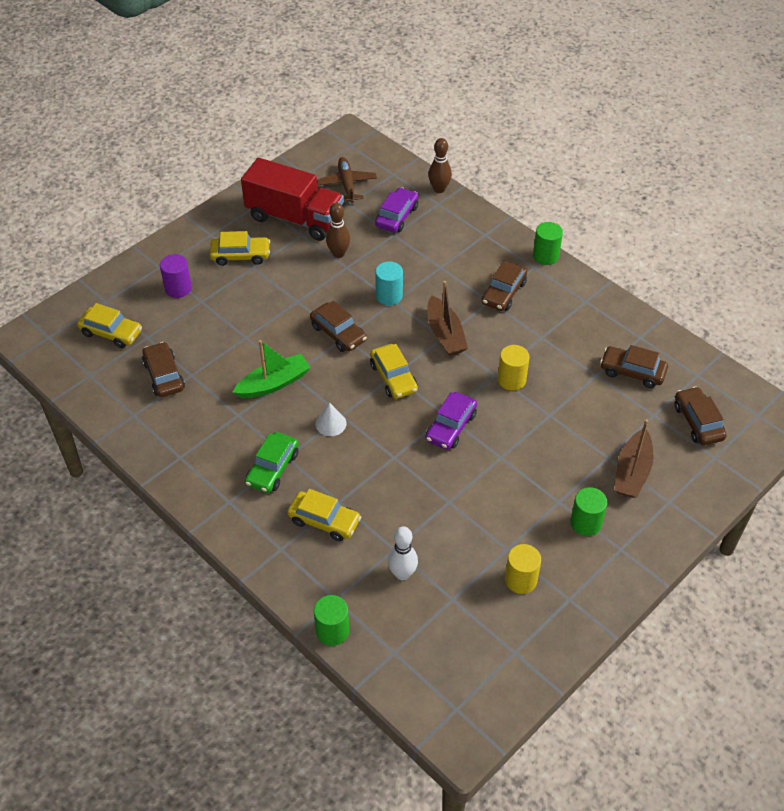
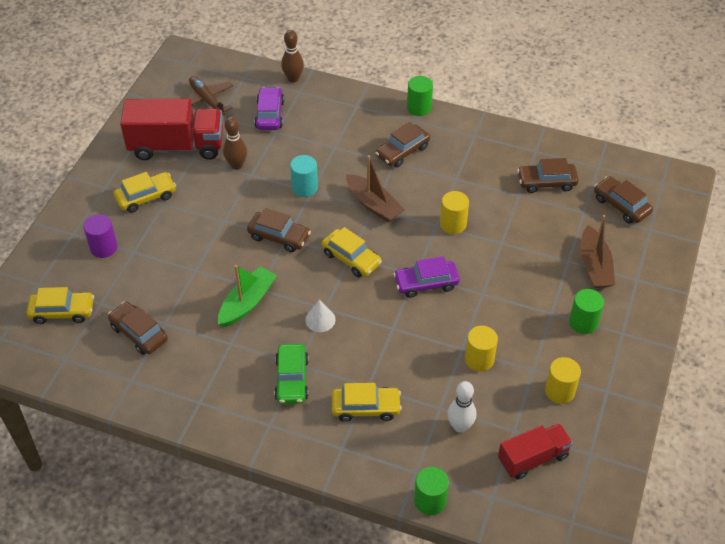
camera: 25 degrees left, 0 degrees up
purple car [425,392,477,450] -> purple car turned 75 degrees clockwise [393,256,460,298]
brown car [482,261,527,311] -> brown car turned 45 degrees clockwise [375,122,430,167]
none -> yellow cylinder [465,326,498,372]
none -> red truck [498,423,573,479]

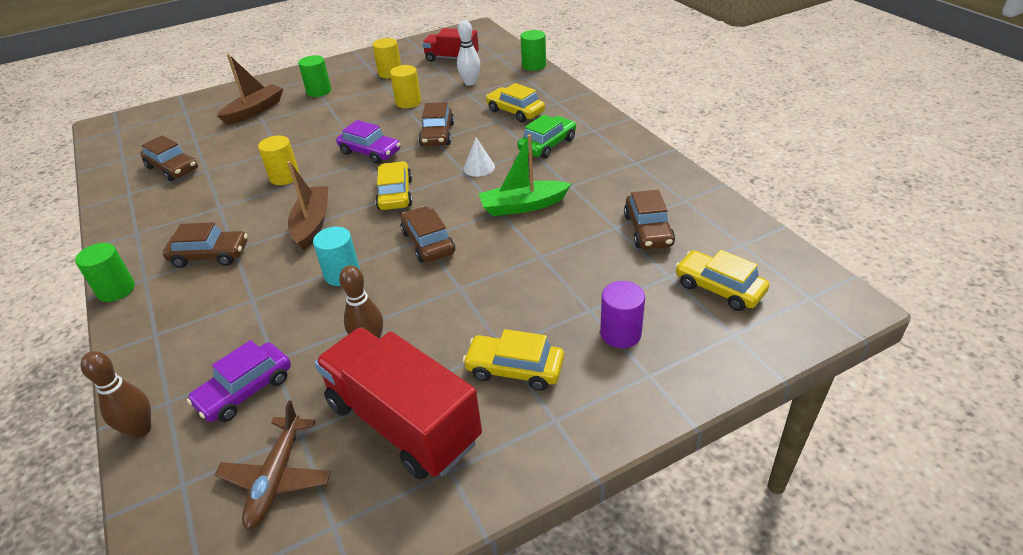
camera: 135 degrees left, 10 degrees down
brown car [594,176,653,224] -> brown car moved to [419,102,454,146]

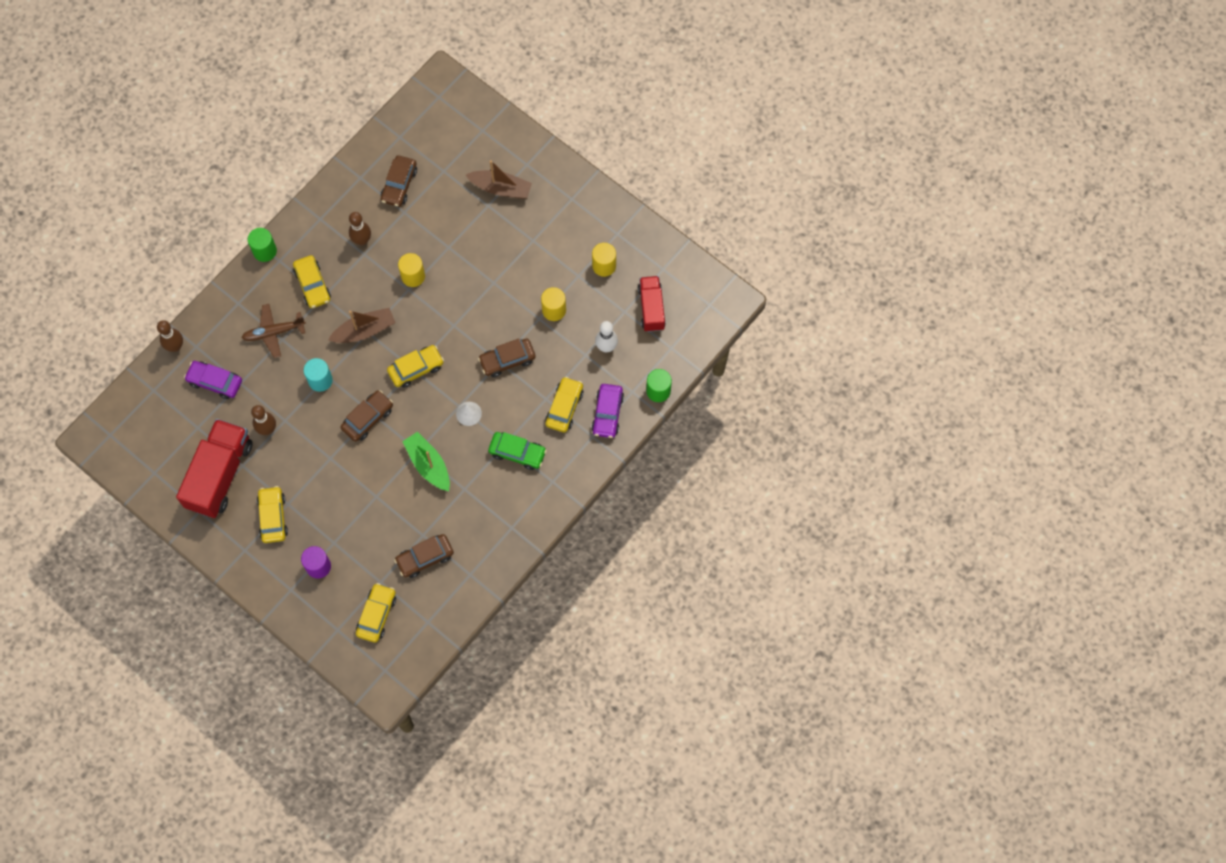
camera: 65 degrees right, 30 degrees up
brown car [163,222,247,268] -> yellow car [293,255,331,308]
brown plane [215,400,331,530] -> brown plane moved to [241,304,306,358]
green cylinder [298,55,331,97] -> none
purple car [336,120,401,164] -> purple car moved to [591,384,624,438]
none -> brown bowling pin [349,212,371,245]

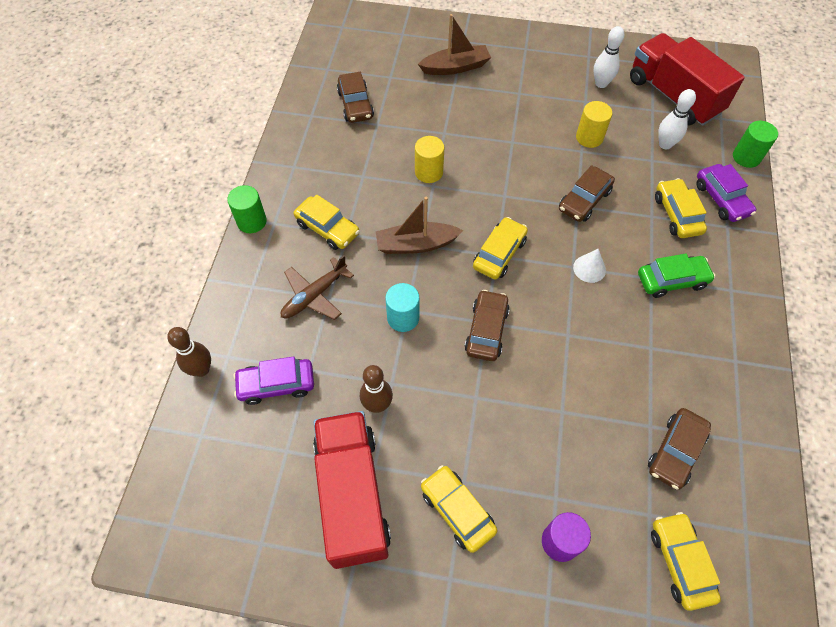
camera: 30 degrees left, 10 degrees down
brown boat [328,308,396,343] -> brown boat turned 135 degrees counterclockwise [376,197,463,254]
brown bowling pin [349,212,371,245] -> none
green boat [402,431,450,491] -> none
yellow cylinder [592,243,616,277] -> white bowling pin [593,26,624,88]
red truck [638,276,666,332] -> red truck [630,33,745,126], size x1.67

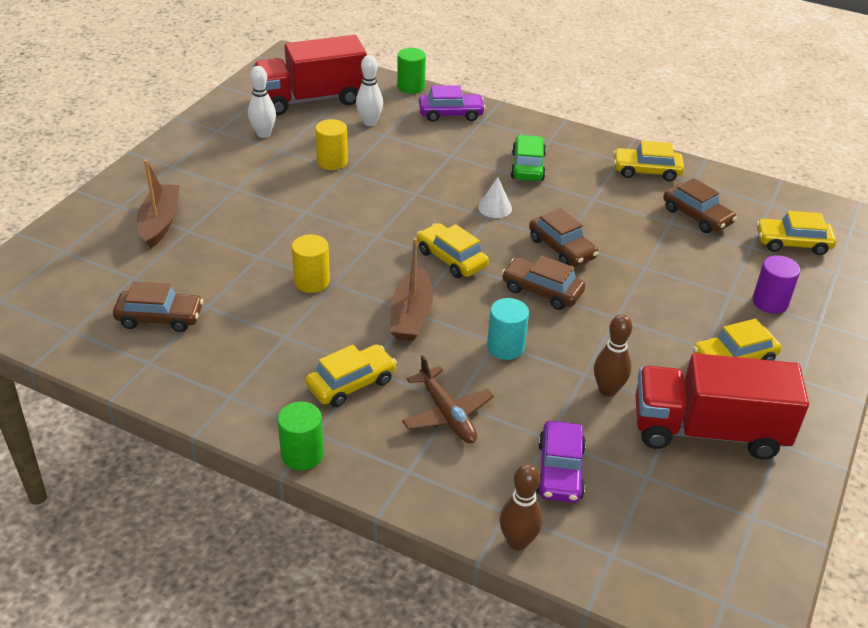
camera: 75 degrees left, 20 degrees down
brown car [559,165,615,222] -> brown car moved to [529,208,598,266]
yellow car [655,178,707,238] -> yellow car moved to [613,141,684,181]

